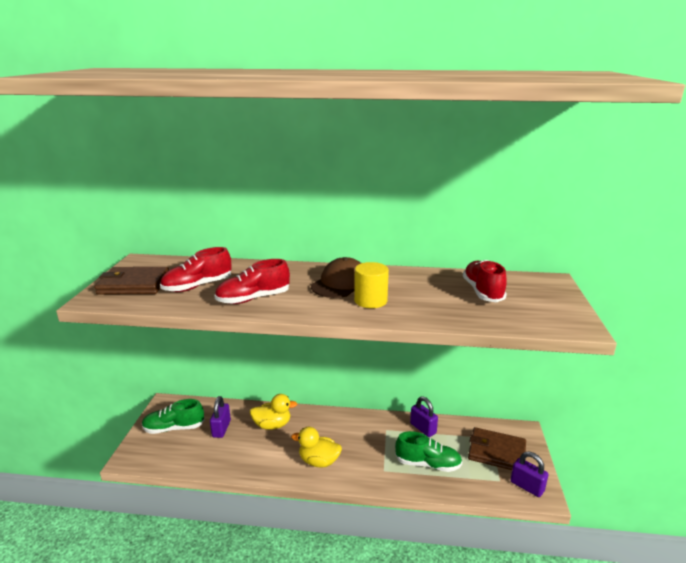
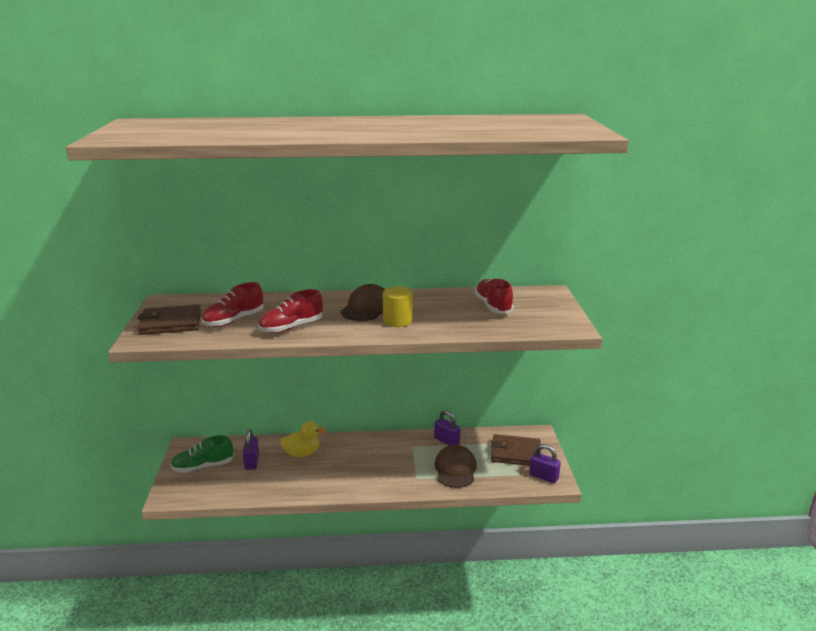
camera: 10 degrees left, 0 degrees up
yellow duck [291,427,342,468] -> none
green shoe [395,431,462,472] -> brown cap [434,445,477,488]

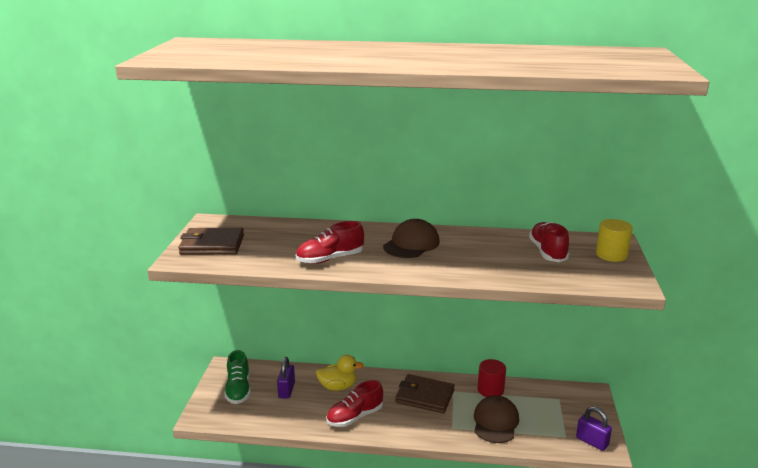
camera: 10 degrees right, 0 degrees up
green shoe [171,435,234,473] -> green shoe turned 90 degrees counterclockwise [224,350,251,404]
red shoe [202,282,264,327] -> red shoe moved to [326,380,383,427]
yellow cylinder [383,287,413,327] -> yellow cylinder moved to [596,219,633,262]
purple padlock [434,410,460,446] -> red cylinder [478,359,506,397]
brown wallet [491,434,541,466] -> brown wallet moved to [395,374,455,413]

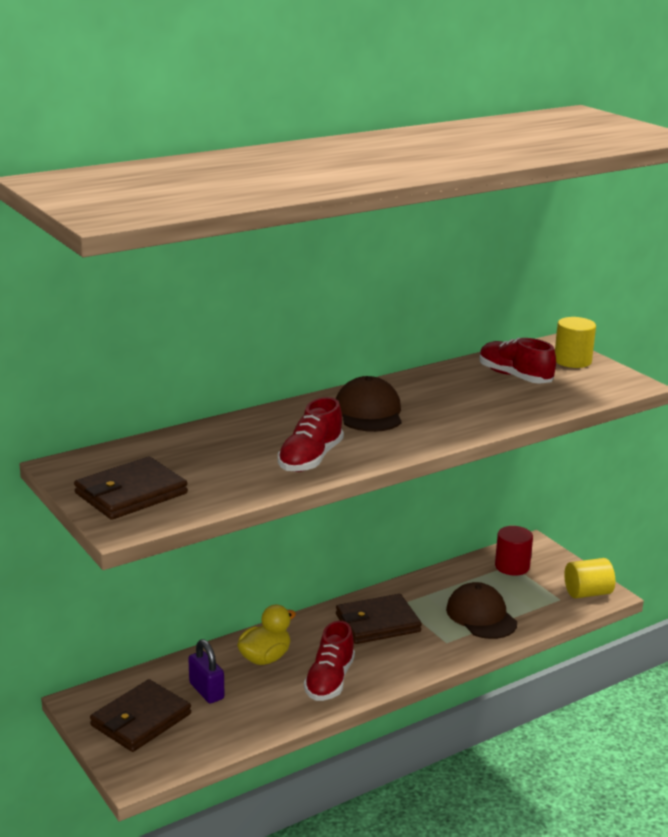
camera: 40 degrees left, 0 degrees up
green shoe [224,350,251,404] -> brown wallet [90,679,191,752]
red cylinder [478,359,506,397] -> red cylinder moved to [495,526,533,576]
purple padlock [576,406,612,451] -> yellow cylinder [564,558,615,599]

